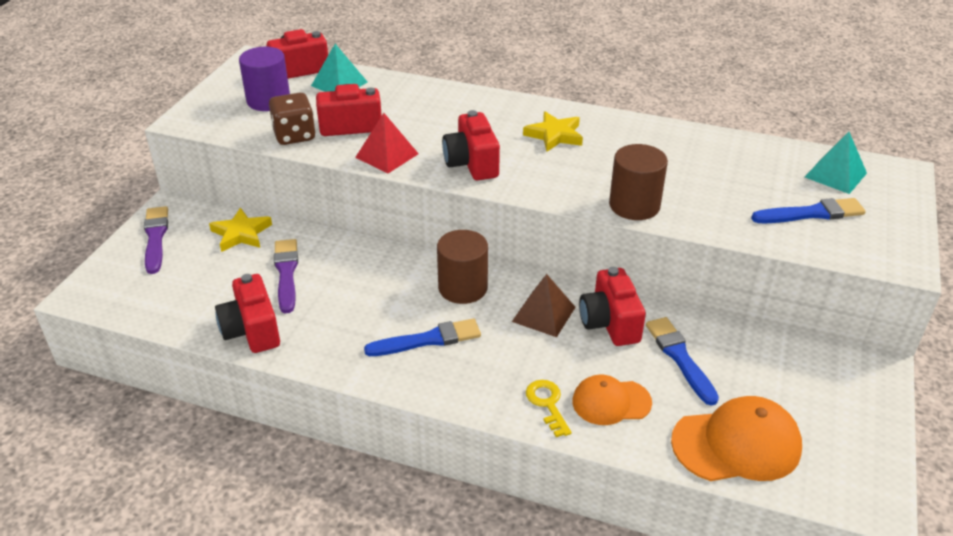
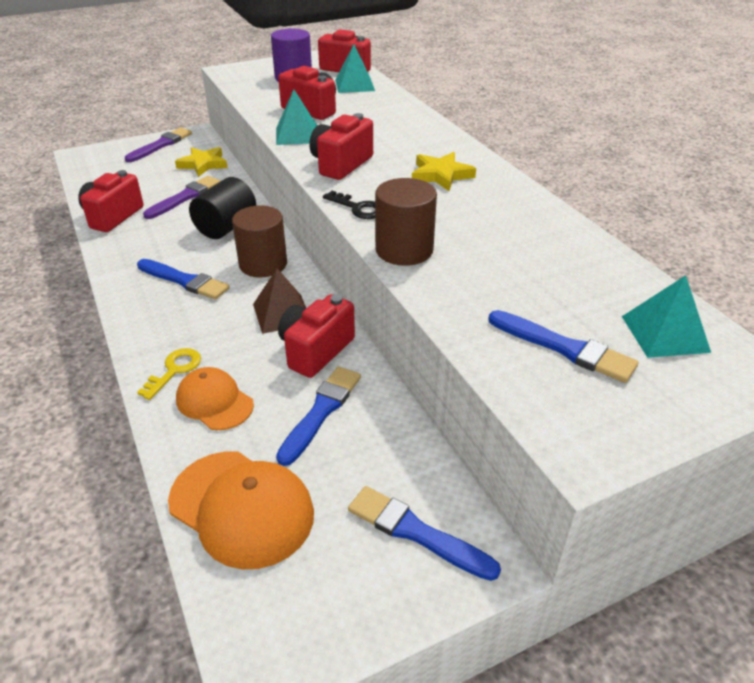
camera: 45 degrees right, 0 degrees up
brown dice [269,93,316,145] -> none
red pyramid [355,113,419,173] -> turquoise pyramid [276,90,317,145]
none -> black cylinder [189,177,256,239]
none -> black key [323,191,375,219]
none -> blue brush [348,486,501,581]

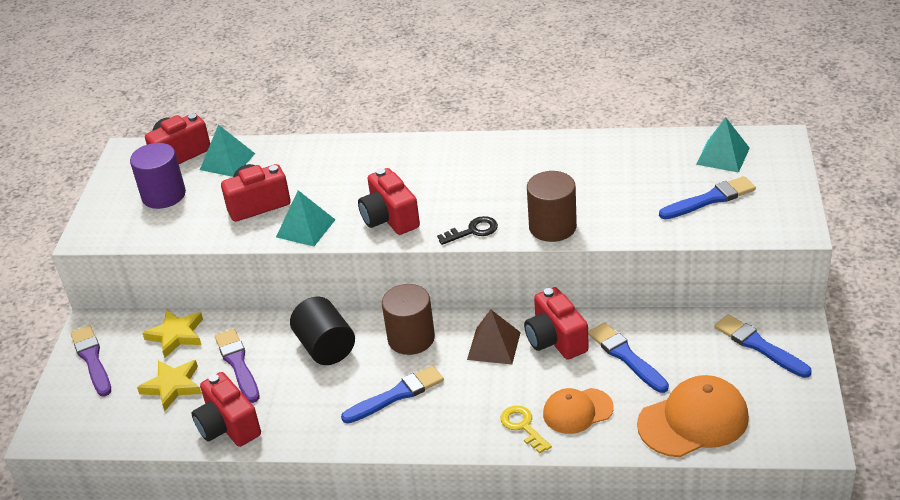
camera: 55 degrees left, 0 degrees up
blue brush [348,486,501,581] -> blue brush turned 75 degrees clockwise [714,314,812,378]
yellow star [412,152,476,191] -> yellow star moved to [137,360,201,411]

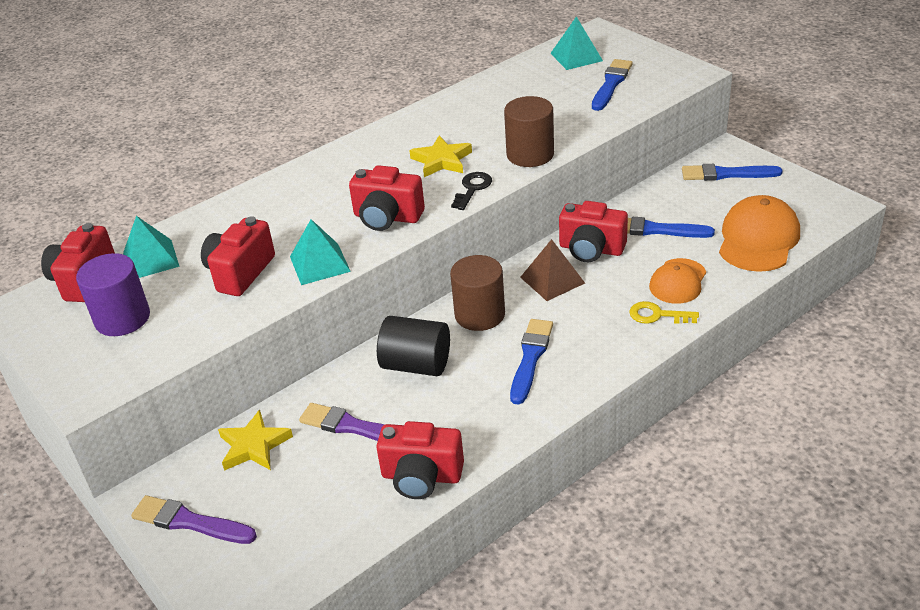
camera: 45 degrees left, 0 degrees up
yellow star [137,360,201,411] -> yellow star moved to [409,136,472,177]

